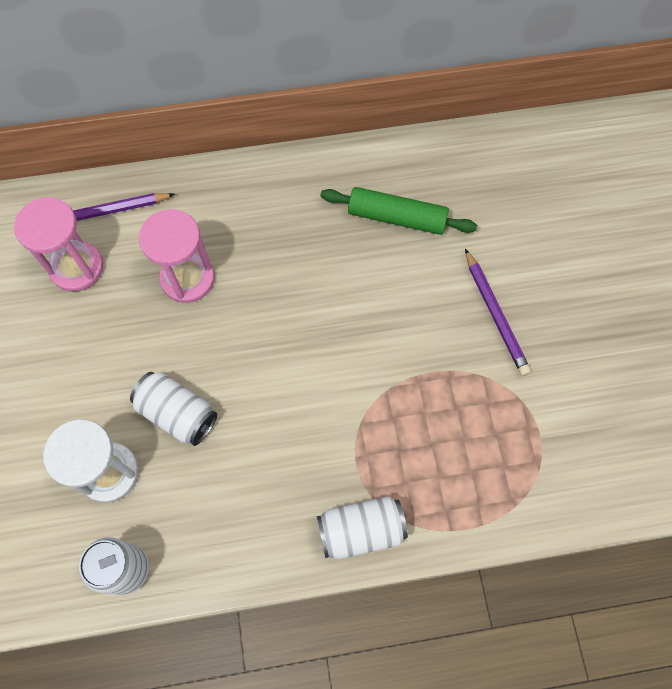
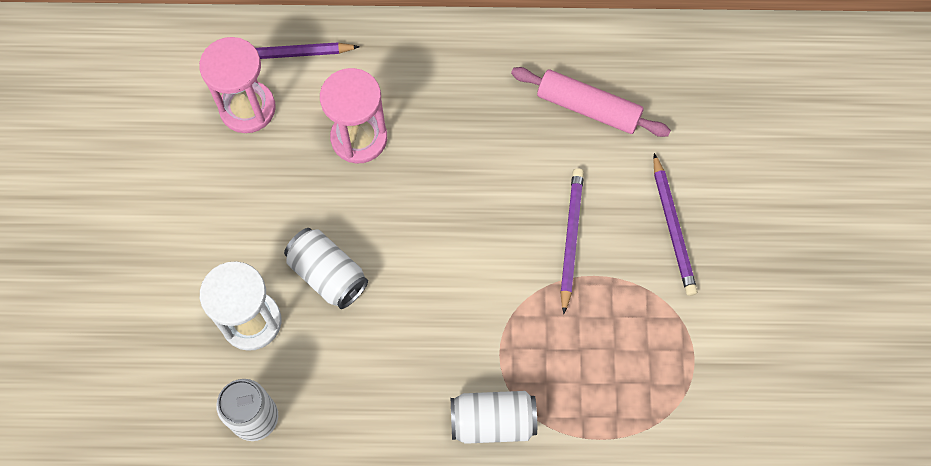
camera: 10 degrees right, 0 degrees up
green rolling pin [320,187,477,235] -> pink rolling pin [511,67,671,137]
none -> purple pencil [560,168,584,314]

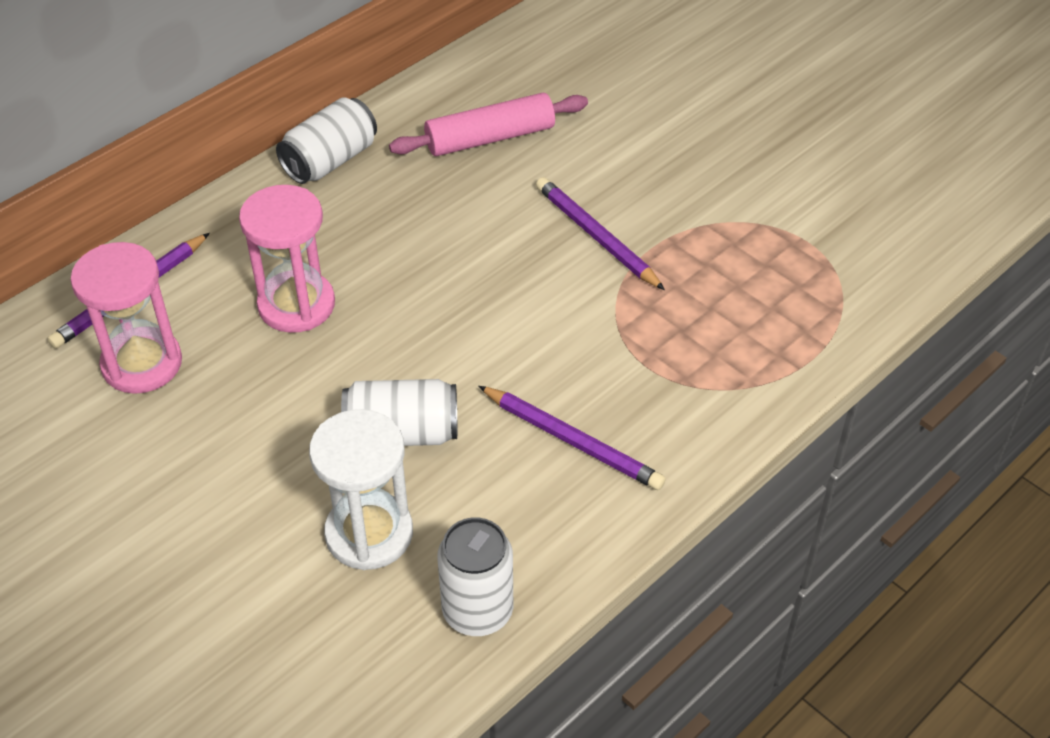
camera: 45 degrees left, 20 degrees down
white can [451,391,537,444] -> white can moved to [276,97,377,184]
purple pencil [653,153,698,296] -> purple pencil moved to [479,386,666,490]

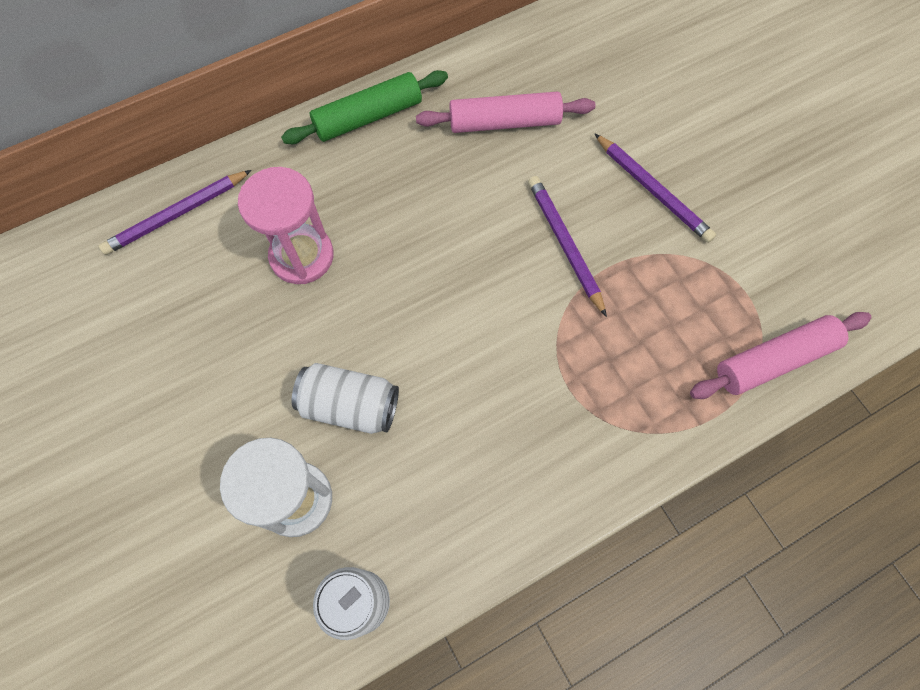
camera: 15 degrees right, 20 degrees up
pink hourglass [70,242,182,394] -> none
white can [276,97,377,184] -> green rolling pin [281,70,448,144]
purple pencil [479,386,666,490] -> purple pencil moved to [594,133,716,243]
none -> pink rolling pin [690,312,872,399]

